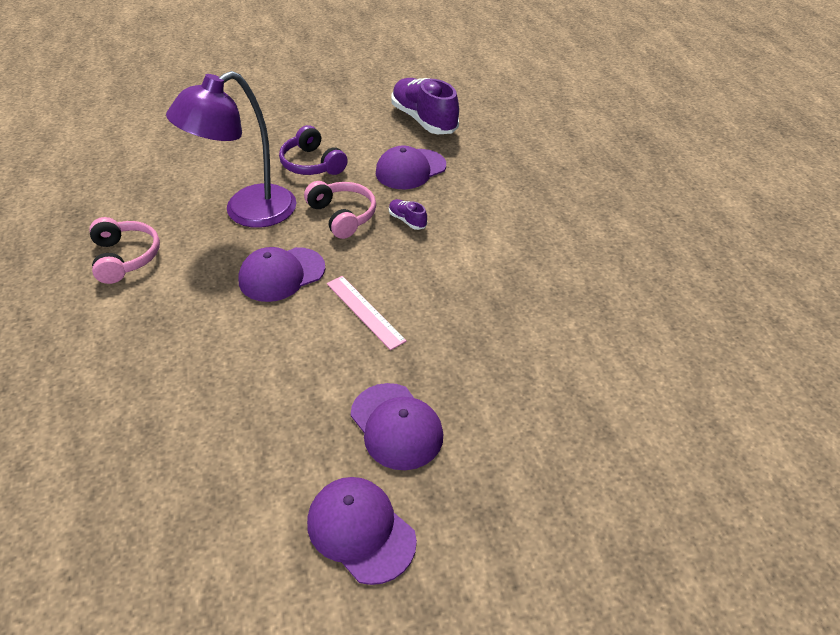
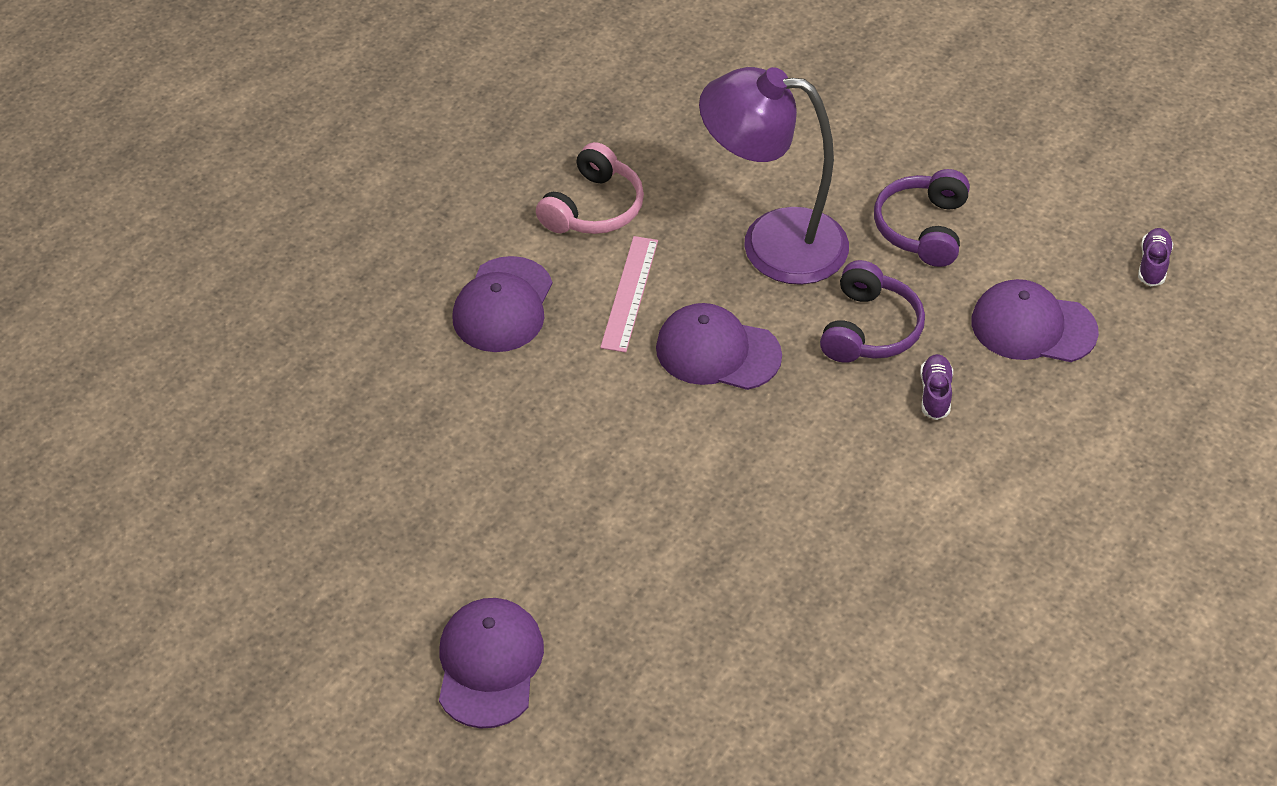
camera: 50 degrees right, 5 degrees up
pink headphones [304,181,376,239] -> purple headphones [820,260,925,363]
pink ruler [327,276,407,350] -> pink ruler moved to [600,236,658,353]
purple cap [351,383,443,470] -> purple cap moved to [452,256,552,352]
purple shoe [391,78,459,134] -> purple shoe [1138,228,1174,286], size x0.44

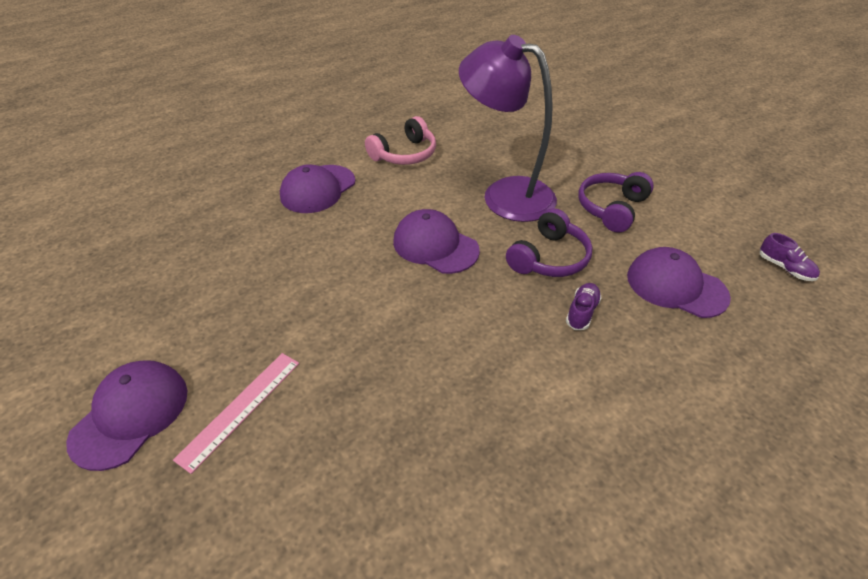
camera: 20 degrees right, 5 degrees down
pink ruler [600,236,658,353] -> pink ruler moved to [173,353,299,474]
purple shoe [1138,228,1174,286] -> purple shoe turned 105 degrees clockwise [760,233,820,281]

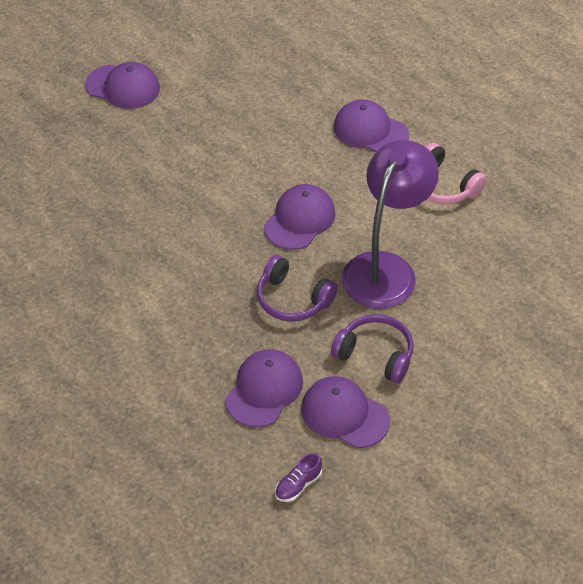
camera: 85 degrees right, 5 degrees up
pink ruler [173,353,299,474] -> none
purple shoe [566,283,602,330] -> none
none -> purple cap [301,376,390,448]

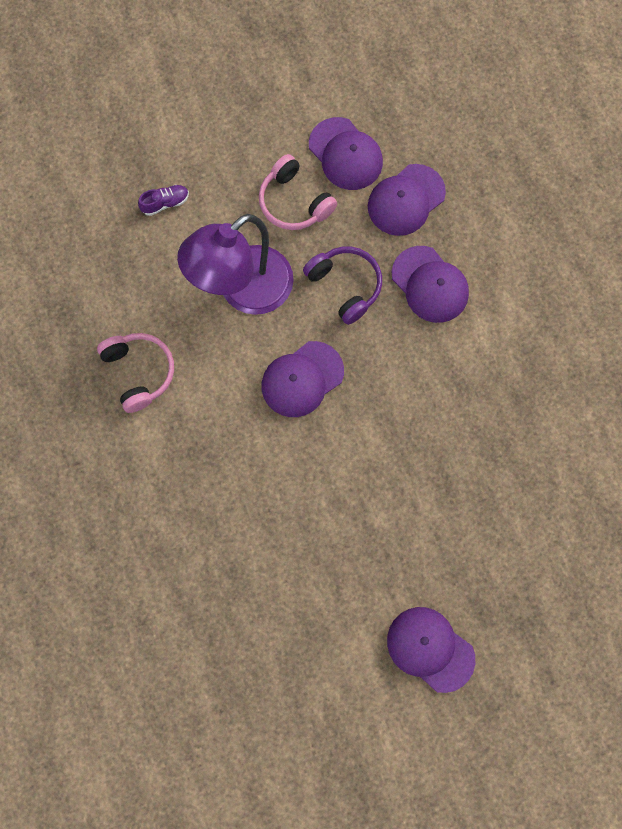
camera: 160 degrees left, 25 degrees up
purple shoe [275,453,322,502] -> purple shoe moved to [138,185,189,216]
purple headphones [331,314,414,383] -> pink headphones [259,154,337,230]
purple cap [334,99,409,152] -> purple cap moved to [392,246,469,323]

